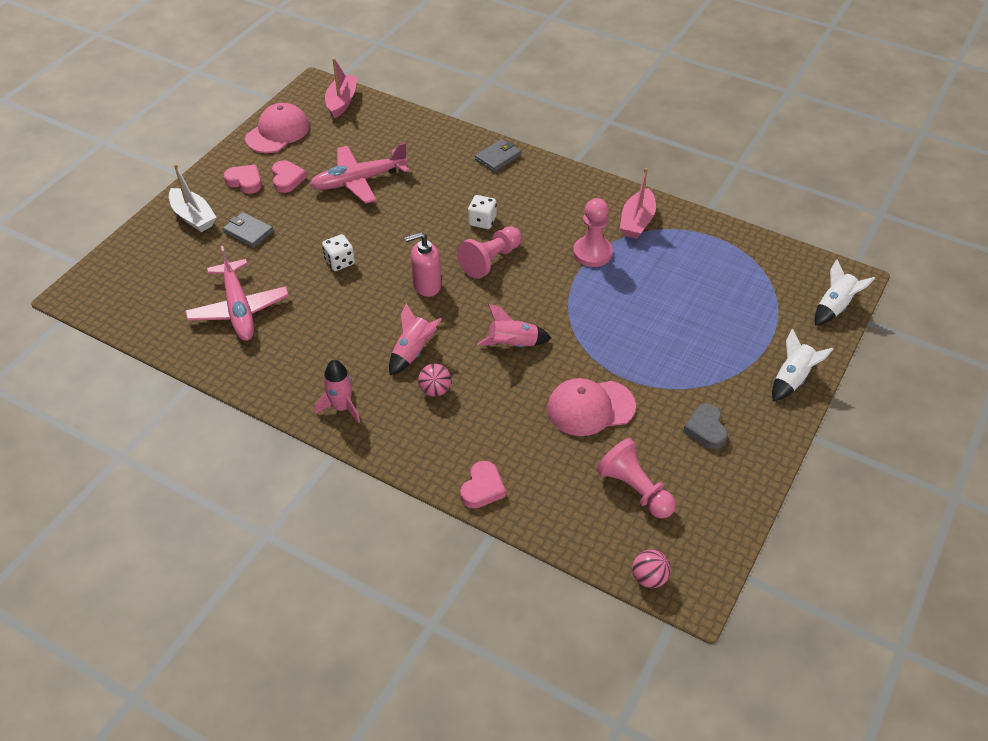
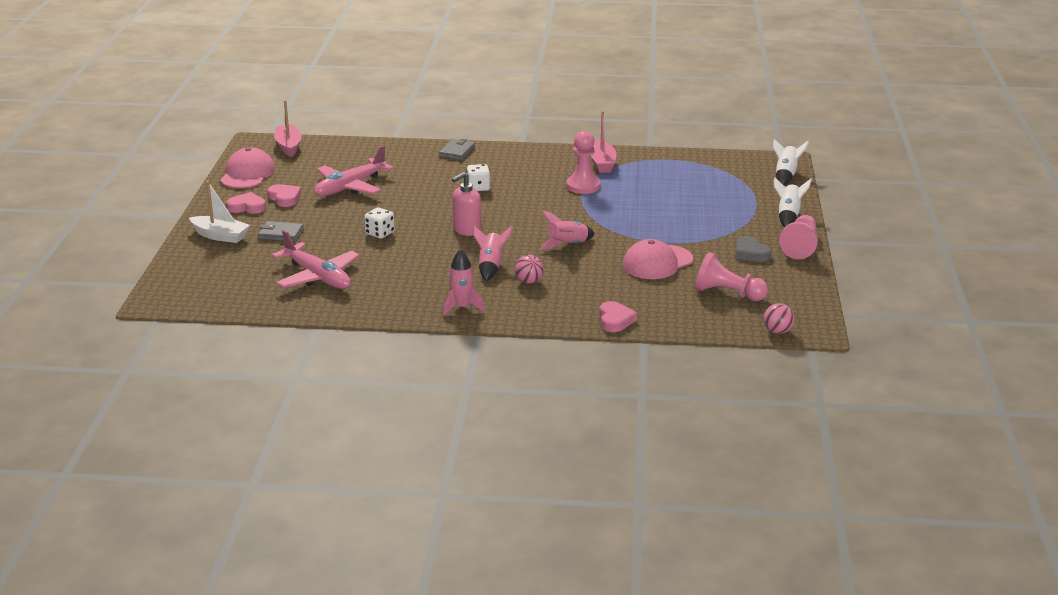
camera: 25 degrees left, 20 degrees down
pink pawn [457,226,522,279] -> pink pawn moved to [779,215,818,259]

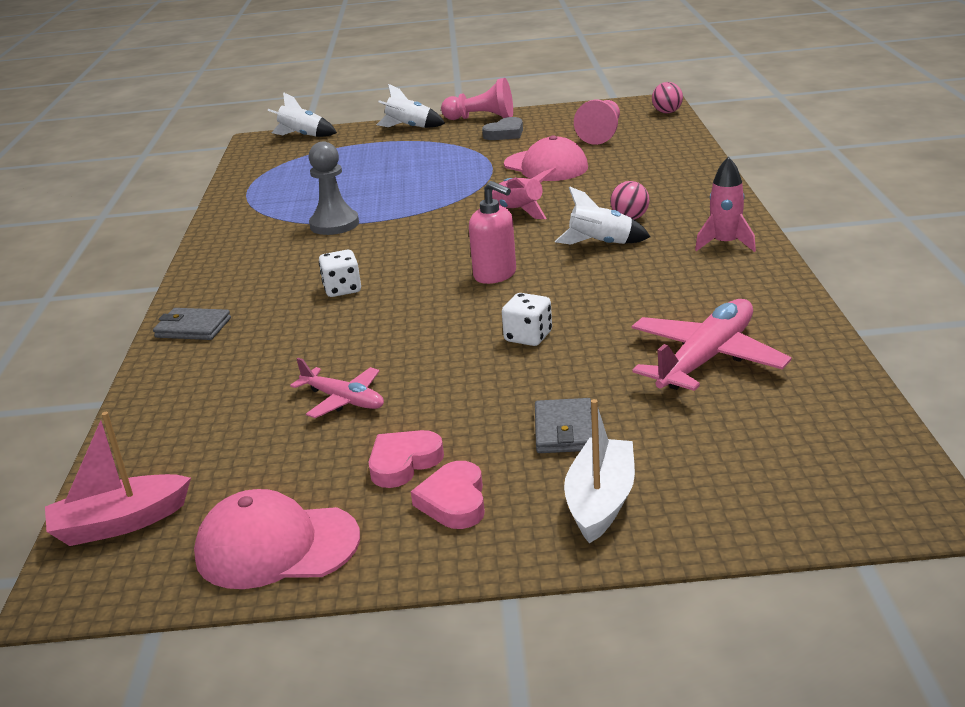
camera: 95 degrees left, 0 degrees up
pink plane [314,145,394,196] -> pink plane [290,358,384,418], size x0.59
pink rocket [473,225,513,281] -> white rocket [555,186,650,244]
pink pawn [566,131,600,194] -> grey pawn [308,141,359,235]
pink boat [590,111,616,173] -> none
pink heart [600,301,637,332] -> none

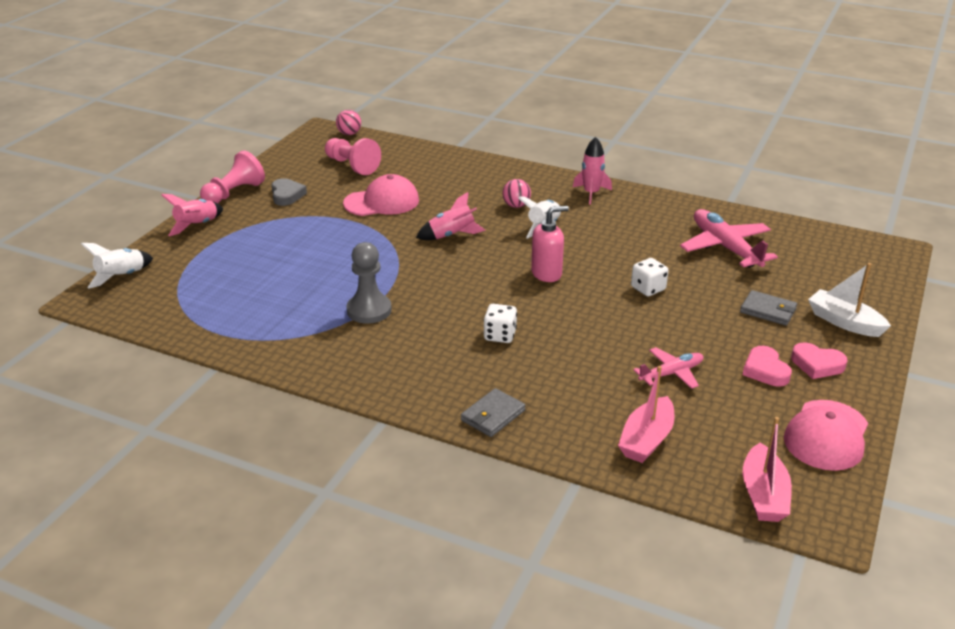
camera: 65 degrees left, 5 degrees up
white rocket [377,84,445,128] -> pink rocket [161,194,223,236]
none -> pink boat [618,366,675,463]

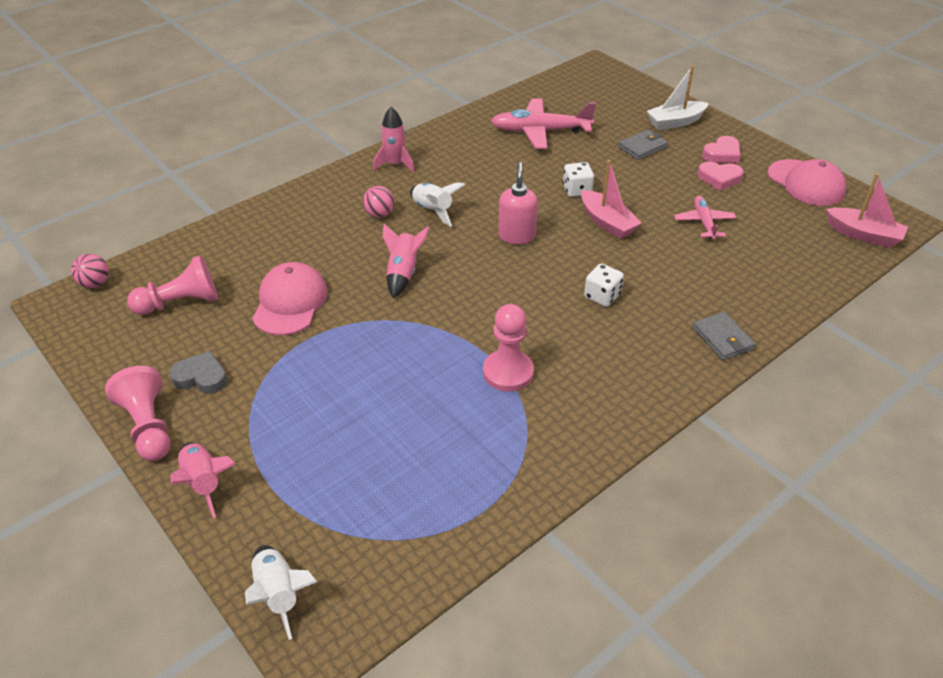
camera: 65 degrees left, 10 degrees up
grey pawn [346,242,392,324] -> pink pawn [483,304,534,392]
pink boat [618,366,675,463] -> pink boat moved to [581,160,642,239]

